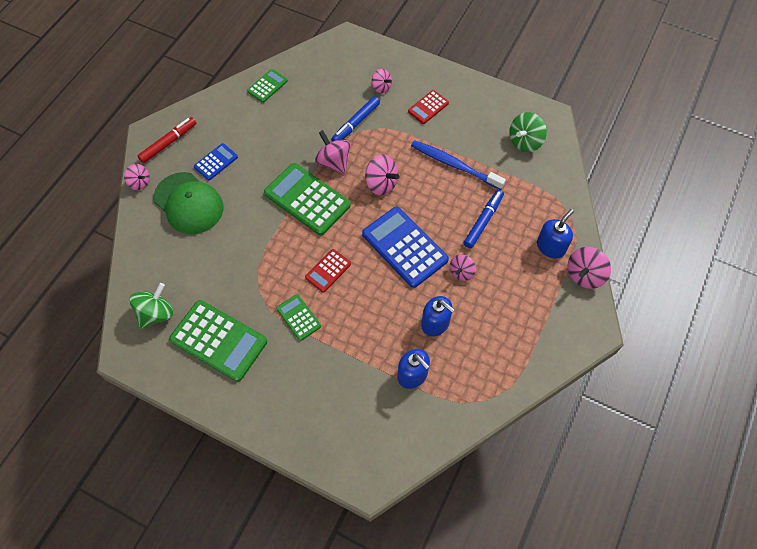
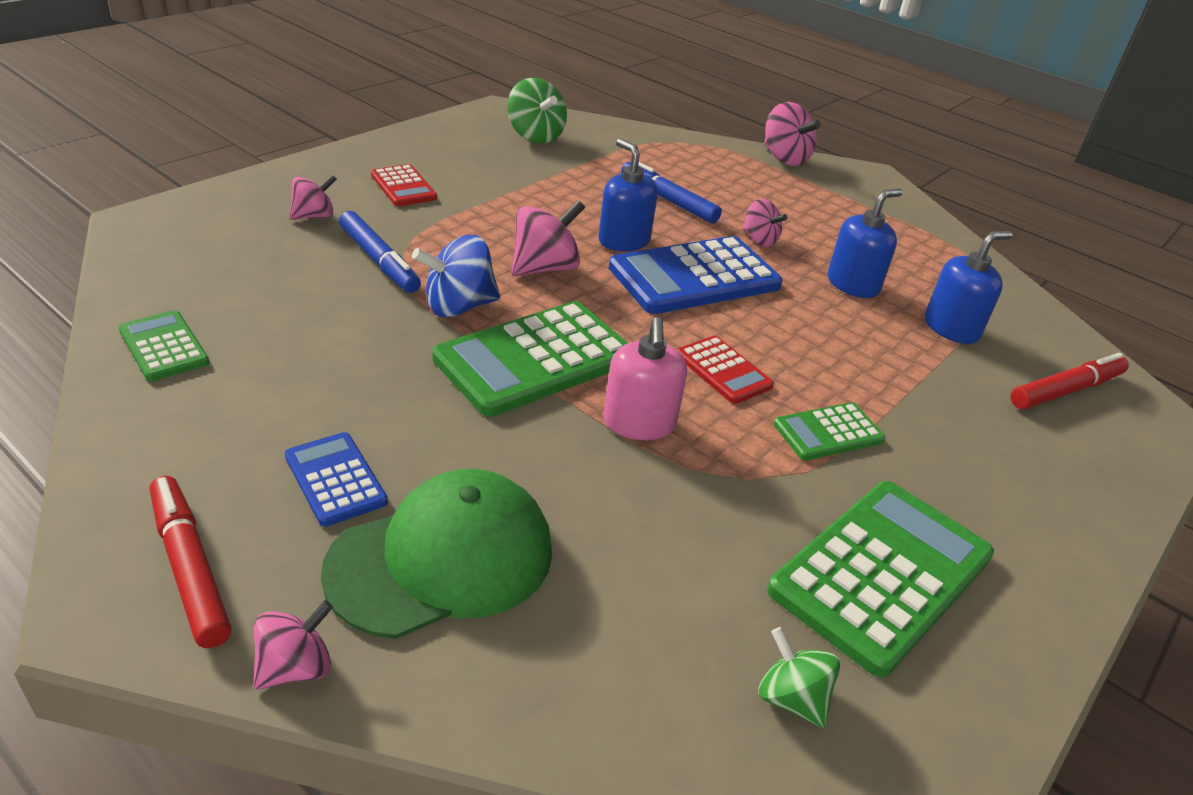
camera: 80 degrees left, 25 degrees down
green spinning top [130,283,173,329] -> green spinning top [759,627,840,728], size x0.64
pink spinning top [315,130,350,174] -> blue spinning top [412,235,500,318]
blue toothbrush [411,140,506,190] -> none
blue soap dispenser [537,209,574,259] -> blue soap dispenser moved to [598,139,658,251]
none -> pink soap dispenser [603,317,687,440]
none -> red marker [1010,353,1129,410]

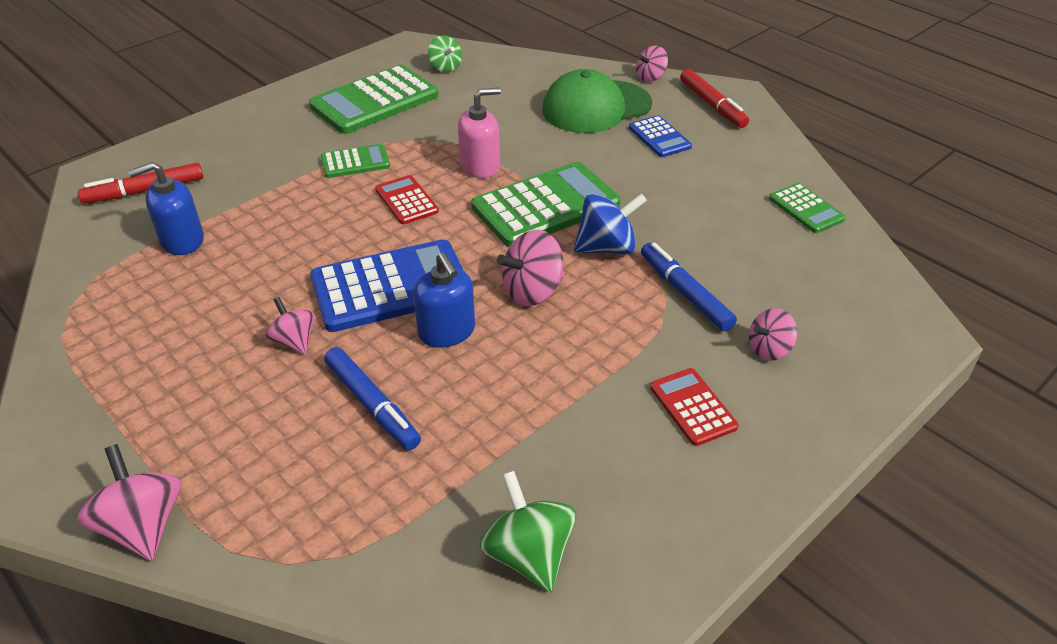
camera: 170 degrees left, 5 degrees up
pink soap dispenser [603,317,687,440] -> pink soap dispenser turned 60 degrees clockwise [458,87,501,178]
blue soap dispenser [828,188,903,298] -> none

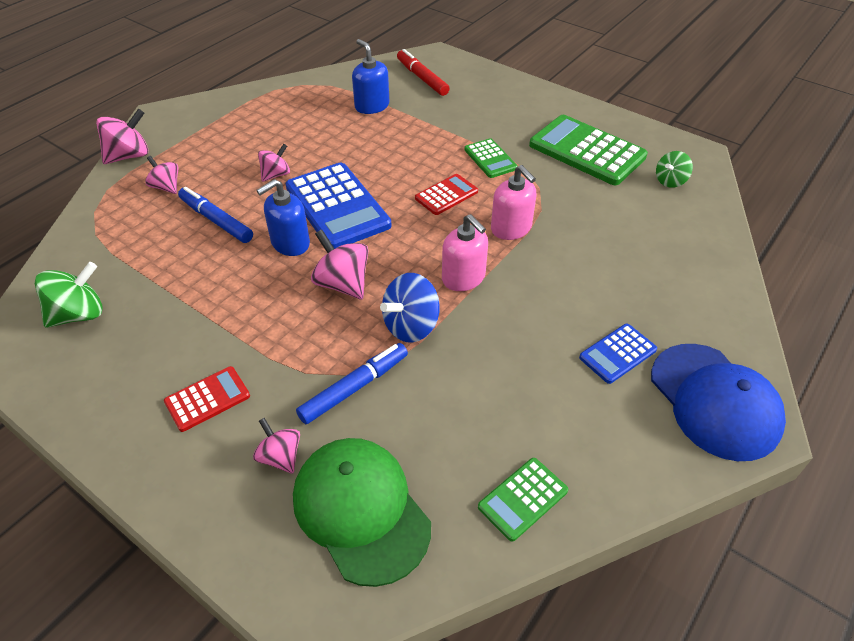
camera: 80 degrees right, 5 degrees up
blue marker [324,347,421,450] -> blue marker turned 90 degrees clockwise [178,187,253,243]
green calculator [471,162,621,247] -> pink soap dispenser [442,214,488,291]
green cap [542,69,652,133] -> green cap moved to [293,438,431,587]
blue spinning top [574,193,647,254] -> blue spinning top turned 75 degrees clockwise [380,273,440,343]
pink spinning top [636,46,668,82] -> pink spinning top moved to [145,156,179,194]
red marker [680,69,749,128] -> blue cap [651,344,786,461]

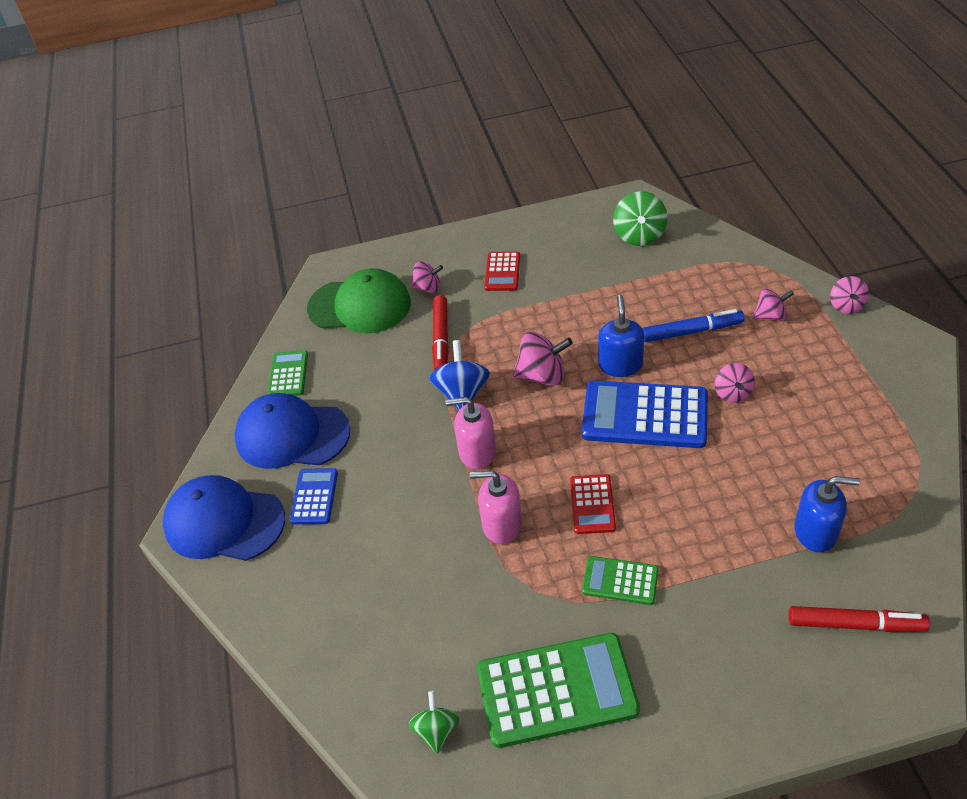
camera: 135 degrees right, 0 degrees up
pink spinning top [96,109,148,164] -> pink spinning top [830,276,869,314], size x0.64
blue marker [296,343,408,424] -> red marker [432,295,449,370]
none -> blue cap [234,393,351,469]

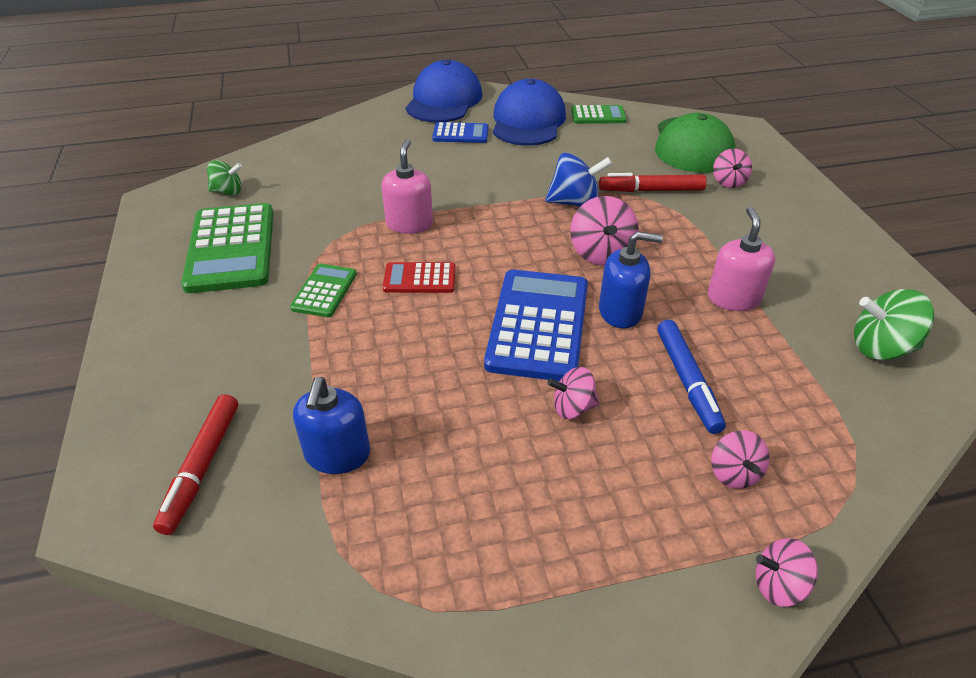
camera: 85 degrees right, 5 degrees down
pink soap dispenser [445,397,496,469] -> pink soap dispenser moved to [708,207,775,311]
red calculator [484,251,520,291] -> none

